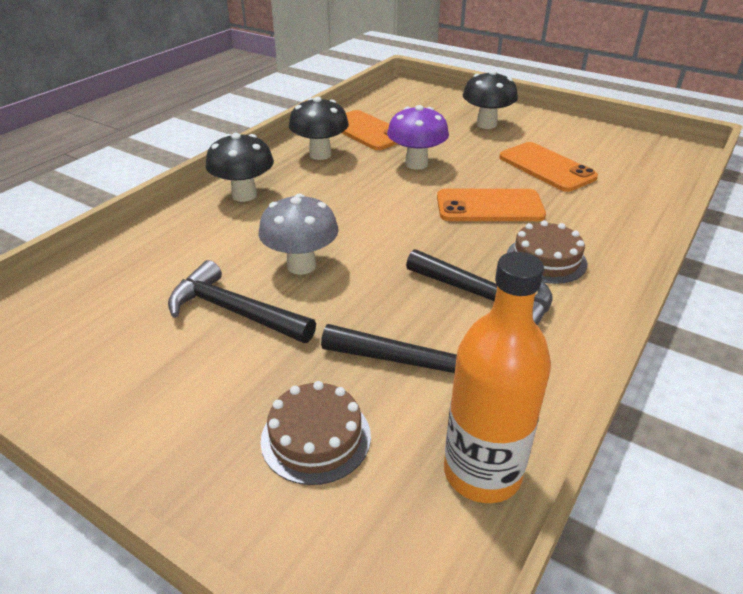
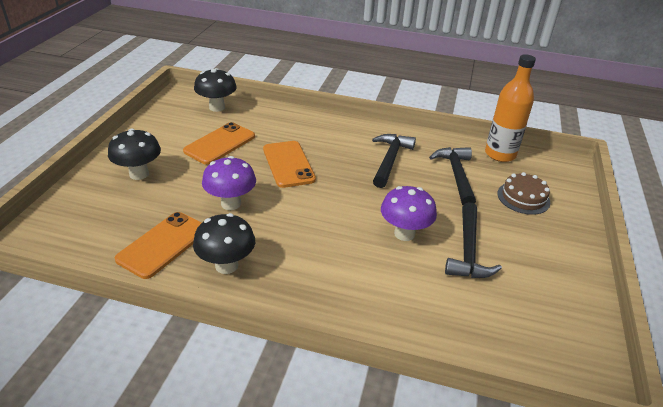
camera: 110 degrees left, 0 degrees up
black mushroom [206,133,274,202] -> black mushroom moved to [194,68,237,112]
grey mushroom [258,193,339,275] -> purple mushroom [381,186,437,241]
brown cake [507,220,587,284] -> none

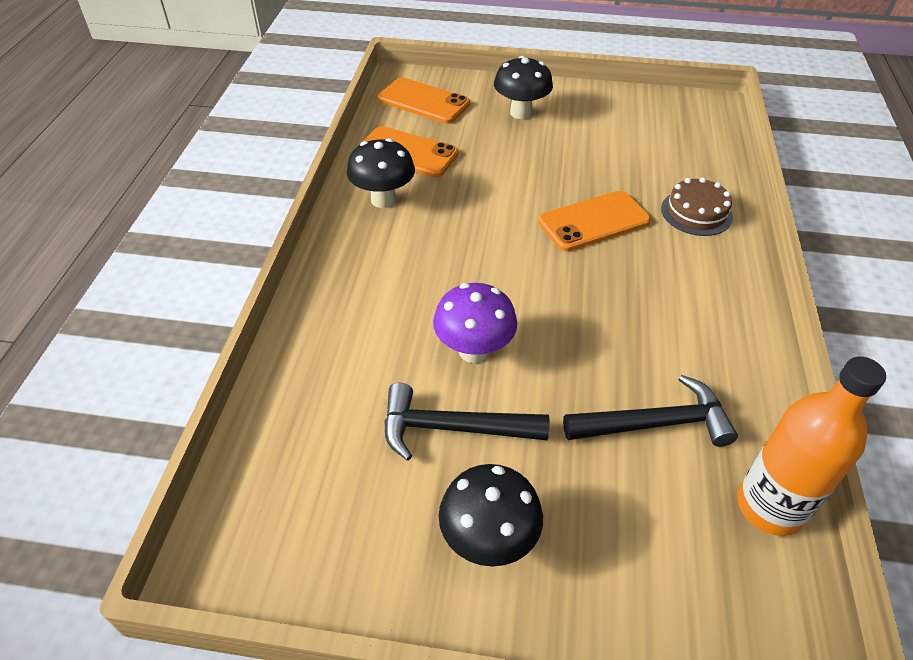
camera: 85 degrees right, 10 degrees up
orange phone [183,122,255,165] -> orange phone moved to [378,78,470,124]
black mushroom [194,68,237,112] -> black mushroom moved to [439,464,543,567]
purple mushroom [202,156,256,210] -> none
black hammer [372,134,416,188] -> none
brown cake [497,172,550,215] -> brown cake moved to [661,177,733,236]

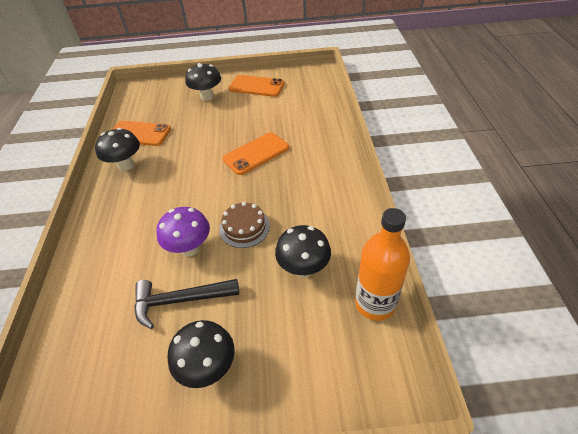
camera: 10 degrees left, 0 degrees up
orange phone [378,78,470,124] -> orange phone moved to [229,75,285,97]
black hammer [563,375,738,447] -> black mushroom [275,225,331,278]
brown cake [661,177,733,236] -> brown cake moved to [219,202,270,248]

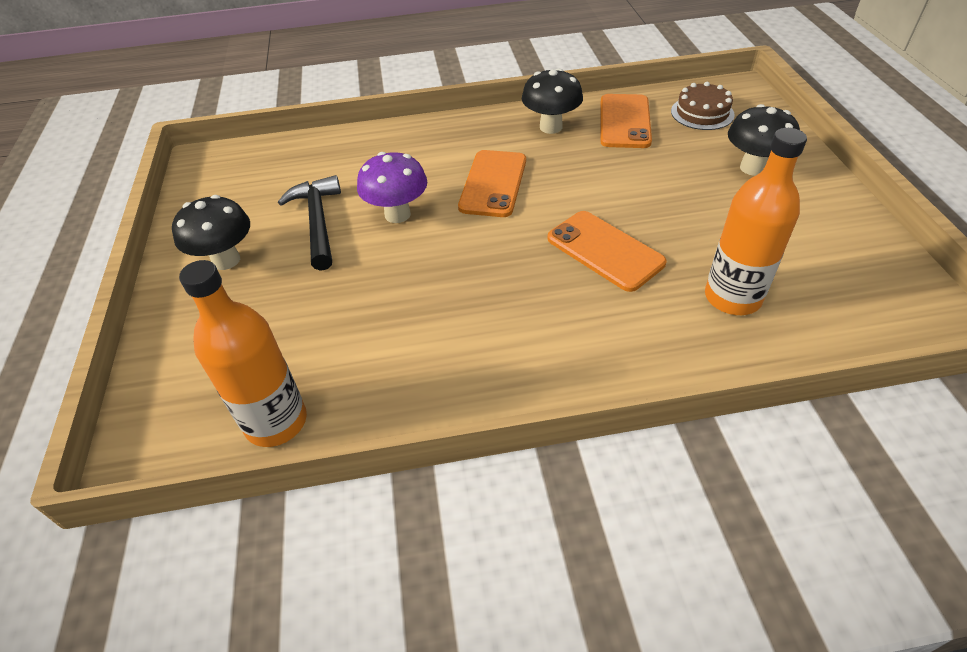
camera: 85 degrees right, 0 degrees up
brown cake [219,202,270,248] -> brown cake moved to [671,82,735,130]
orange phone [229,75,285,97] -> orange phone moved to [458,150,526,217]
black mushroom [275,225,331,278] -> none
none -> orange bottle [705,128,807,315]

